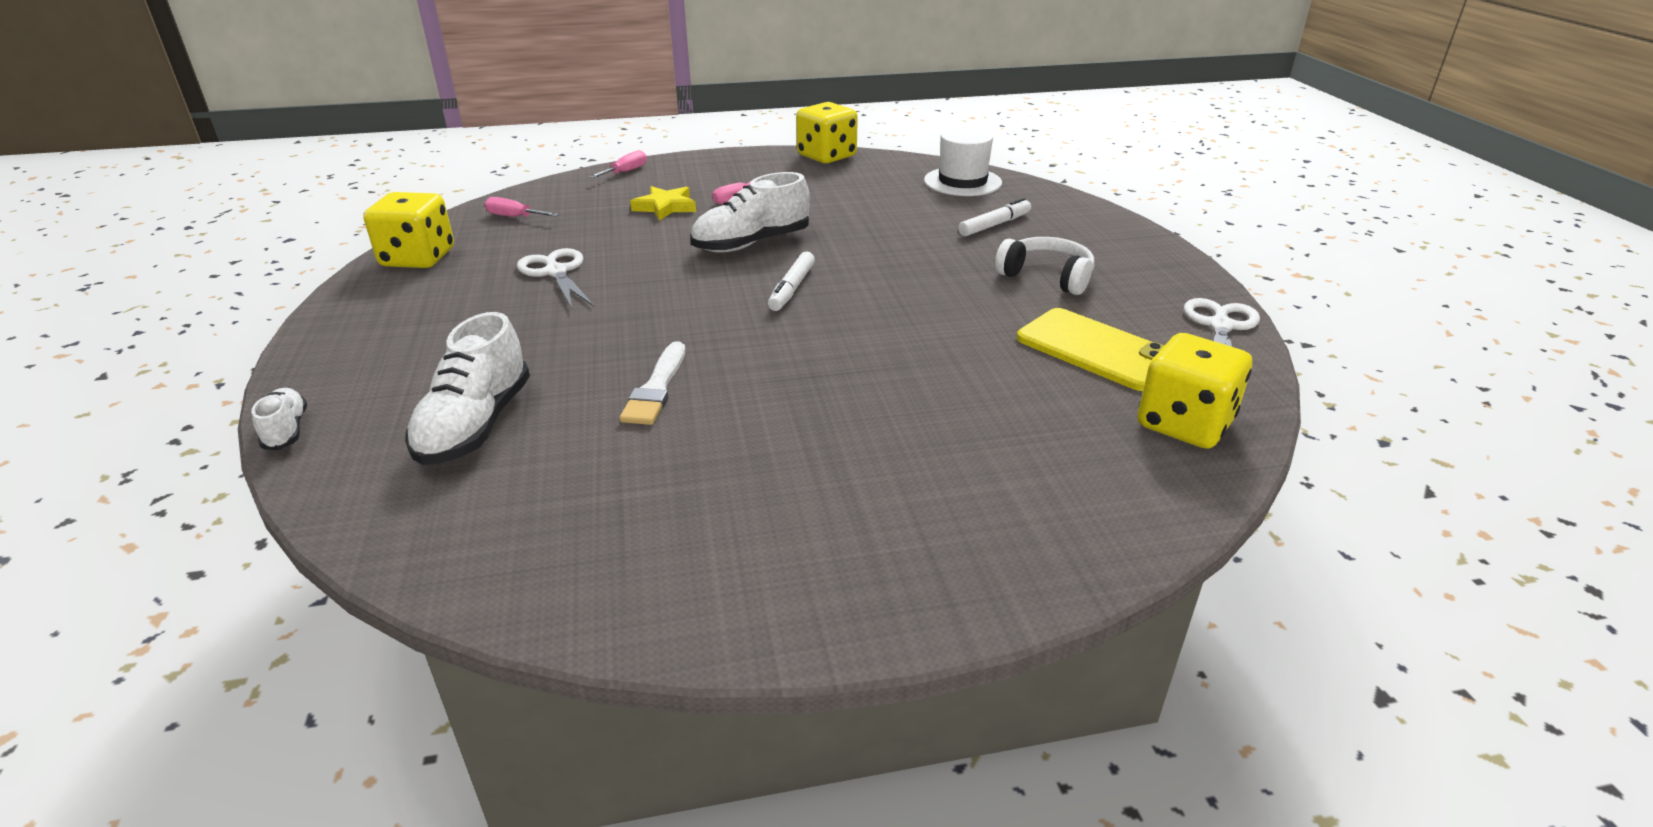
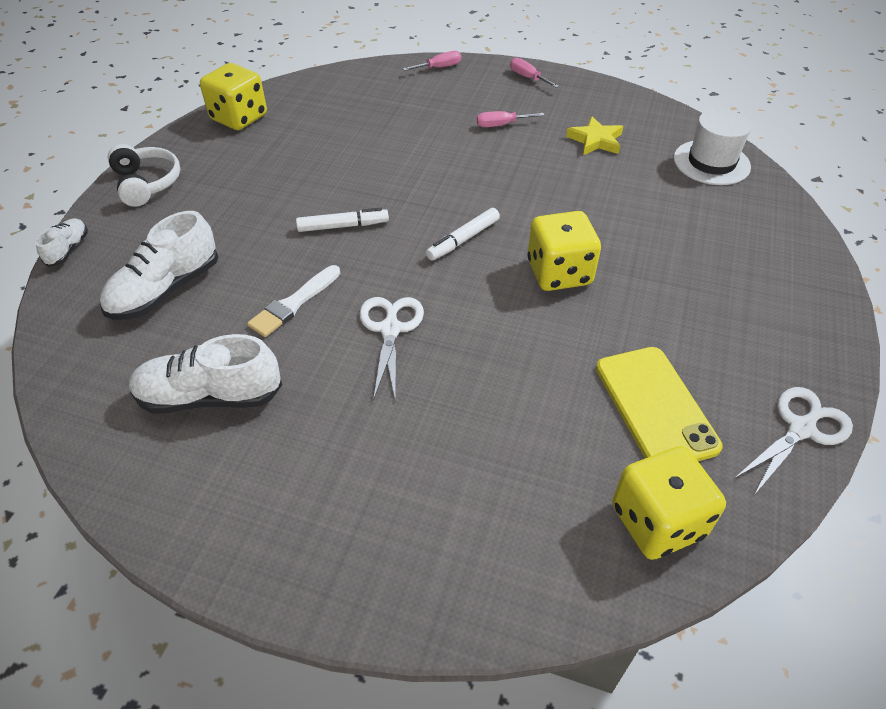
camera: 30 degrees right, 15 degrees up
pink screwdriver [485,197,559,217] -> pink screwdriver moved to [510,58,559,88]
white scissors [517,248,594,308] -> white scissors moved to [359,297,424,401]
yellow star [630,186,696,221] -> yellow star moved to [566,116,623,155]
white shoe [690,172,810,252] -> white shoe moved to [129,334,282,413]
yellow dice [796,102,858,163] -> yellow dice moved to [528,211,601,291]
white marker [958,198,1031,237] -> white marker moved to [296,208,389,232]
white headphones [995,237,1094,295] -> white headphones moved to [108,144,180,207]

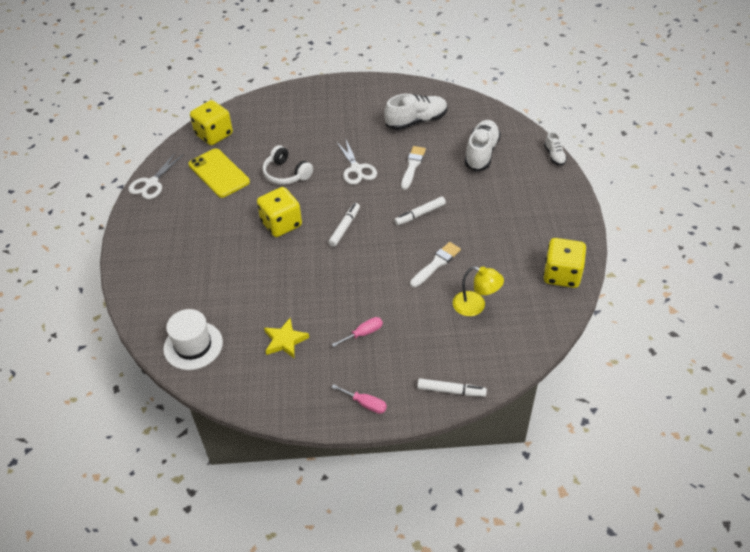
camera: 160 degrees right, 0 degrees up
white headphones [108,144,180,207] -> white headphones moved to [263,145,313,185]
pink screwdriver [403,51,461,71] -> white marker [417,378,487,397]
none -> white brush [410,242,461,287]
none -> yellow lamp [453,266,504,316]

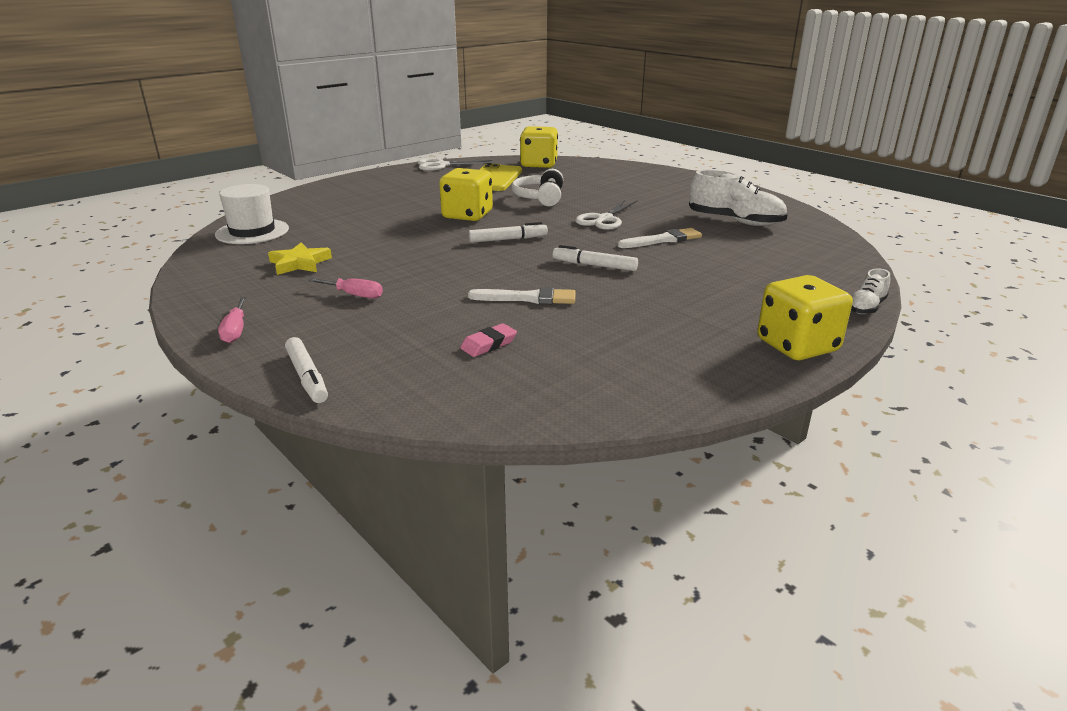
camera: 50 degrees right, 20 degrees down
yellow lamp [453,266,504,316] -> pink eraser [460,323,517,357]
white shoe [465,120,501,171] -> none
yellow dice [543,238,586,288] -> yellow dice moved to [757,275,853,360]

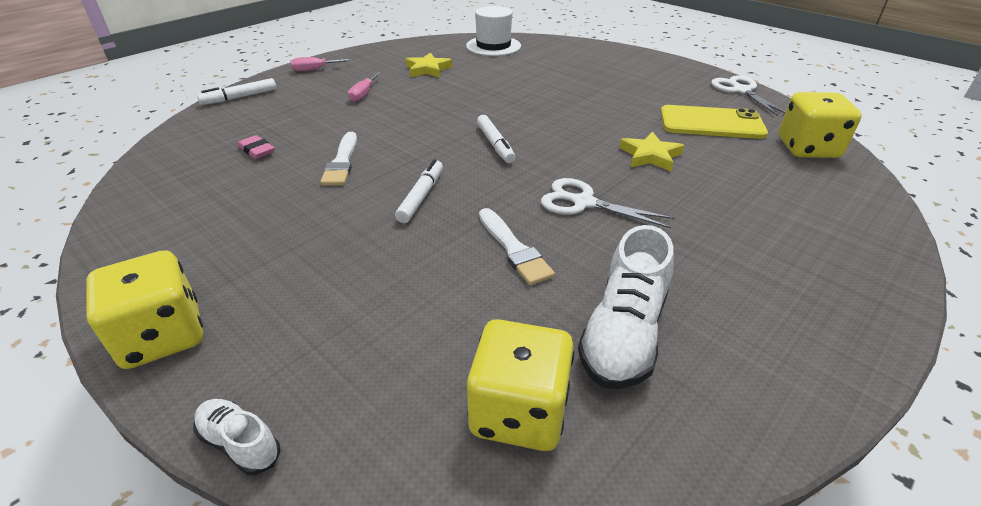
camera: 85 degrees right, 10 degrees up
yellow dice [439,168,493,221] -> yellow dice moved to [467,319,574,451]
white headphones [512,169,563,206] -> yellow star [619,131,684,171]

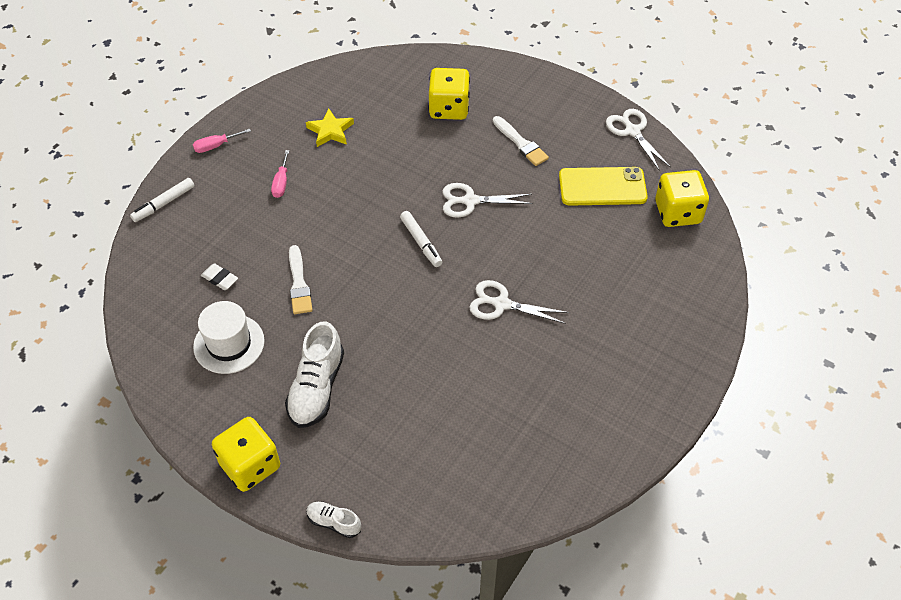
camera: 10 degrees left, 15 degrees up
pink eraser [238,135,275,159] -> white eraser [201,263,238,290]
white marker [395,159,443,223] -> none
white hat [466,6,521,56] -> white hat moved to [193,301,265,374]
yellow dice [467,319,574,451] -> yellow dice moved to [429,68,470,120]
white brush [479,208,555,285] -> white brush moved to [493,116,549,166]
white shoe [578,225,674,389] -> white shoe moved to [285,322,344,428]
yellow star [619,131,684,171] -> none
none -> white scissors [442,183,533,218]

